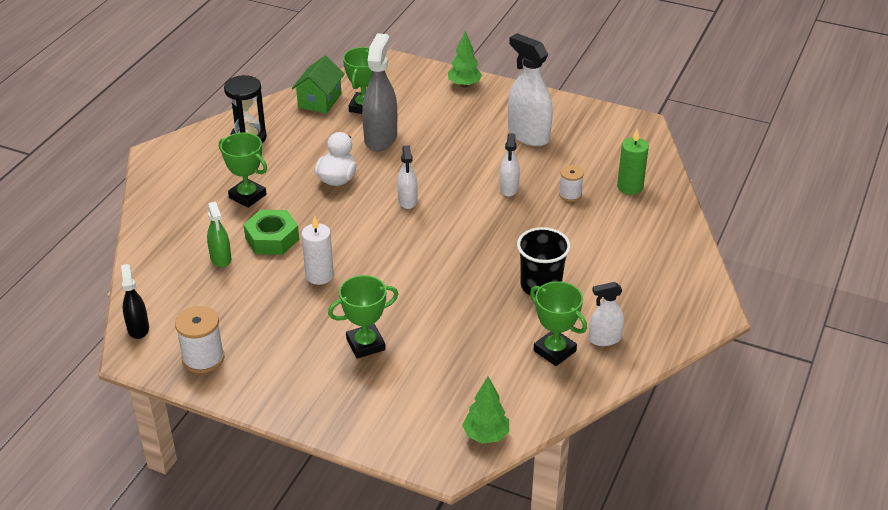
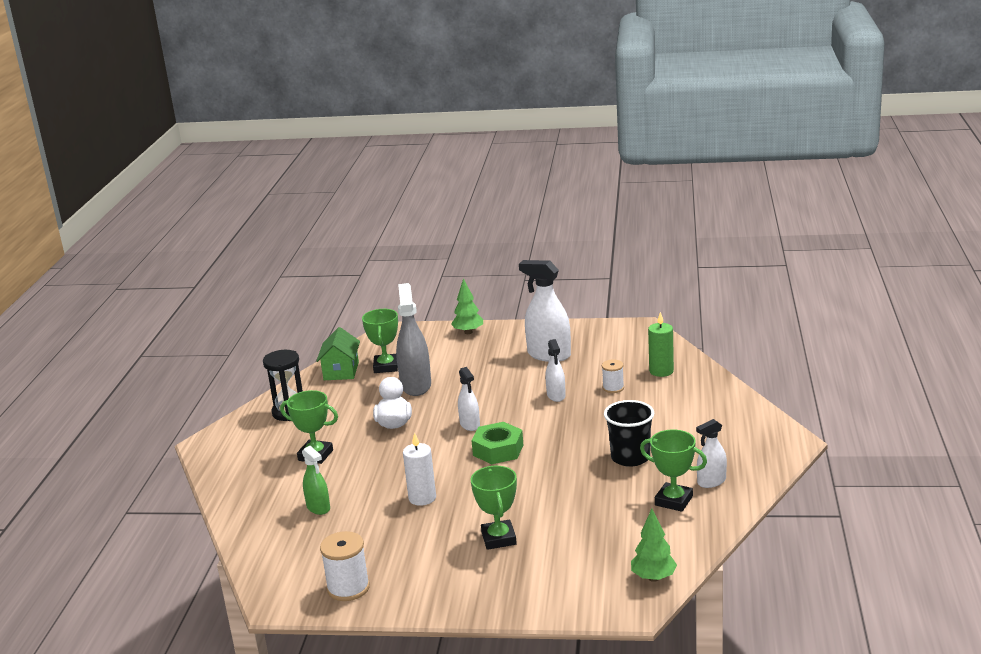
camera: 15 degrees left, 15 degrees down
black spray bottle [121,264,149,339] -> none
green nut [243,210,299,255] -> green nut moved to [471,422,523,464]
green trophy [328,275,399,359] -> green trophy turned 60 degrees counterclockwise [471,466,517,550]

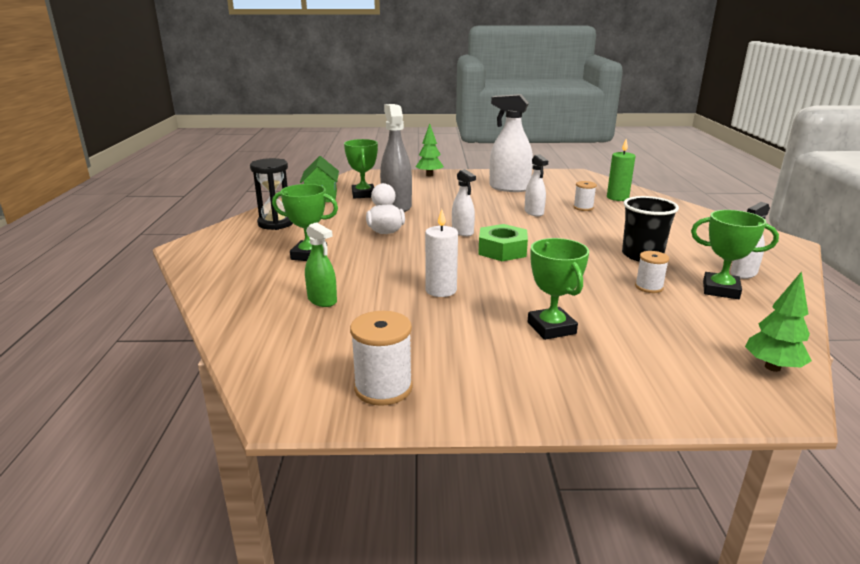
camera: 10 degrees left, 0 degrees up
none -> white spool [635,251,669,293]

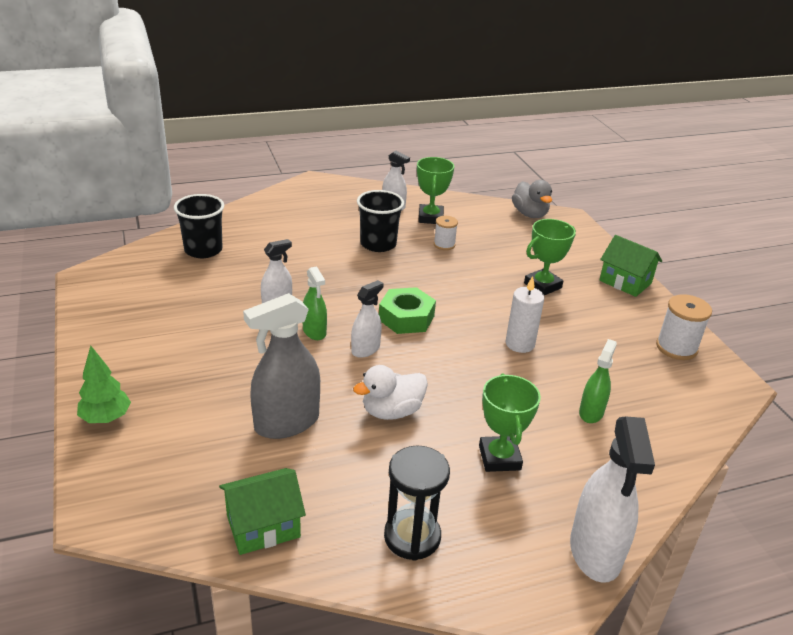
camera: 110 degrees left, 10 degrees up
green trophy [344,139,378,198] -> none
white spray bottle [490,94,533,192] -> white spray bottle moved to [570,417,655,583]
white spool [573,181,597,211] -> none
green candle [607,139,636,201] -> black cup [174,194,224,258]
green tree [745,271,812,372] -> grey duck [512,180,552,218]
none -> green spray bottle [303,266,327,340]
none -> green house [599,235,662,297]

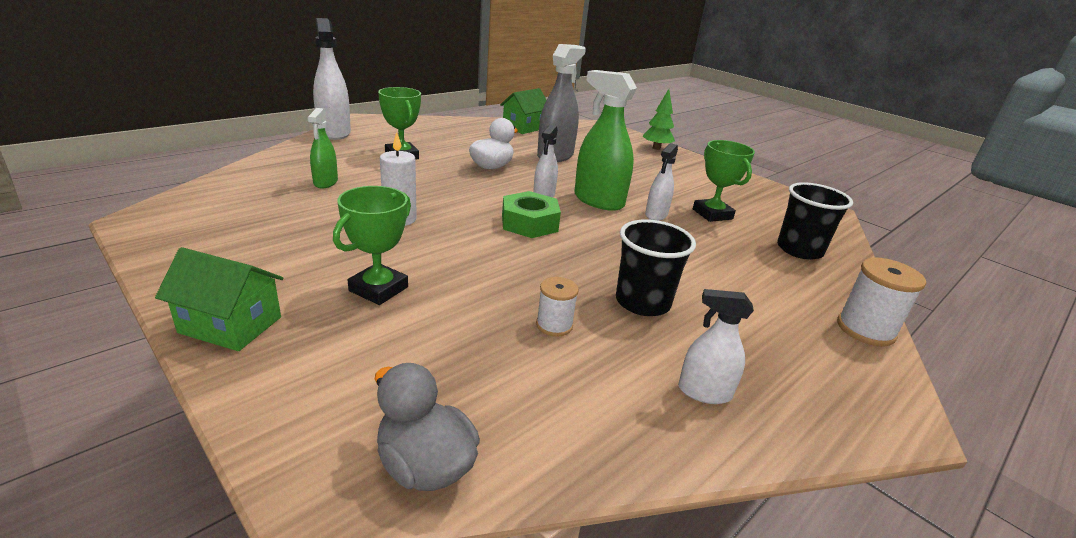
camera: 155 degrees right, 5 degrees down
green spray bottle [303,266,327,340] -> green spray bottle [574,70,637,211], size x1.77
black hourglass [384,446,450,561] -> none
green trophy [417,157,454,224] -> green trophy moved to [693,140,755,222]
white spool [656,294,712,360] -> white spool moved to [837,257,926,346]

